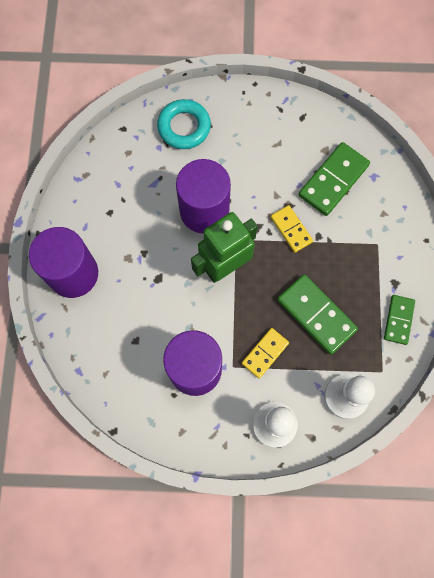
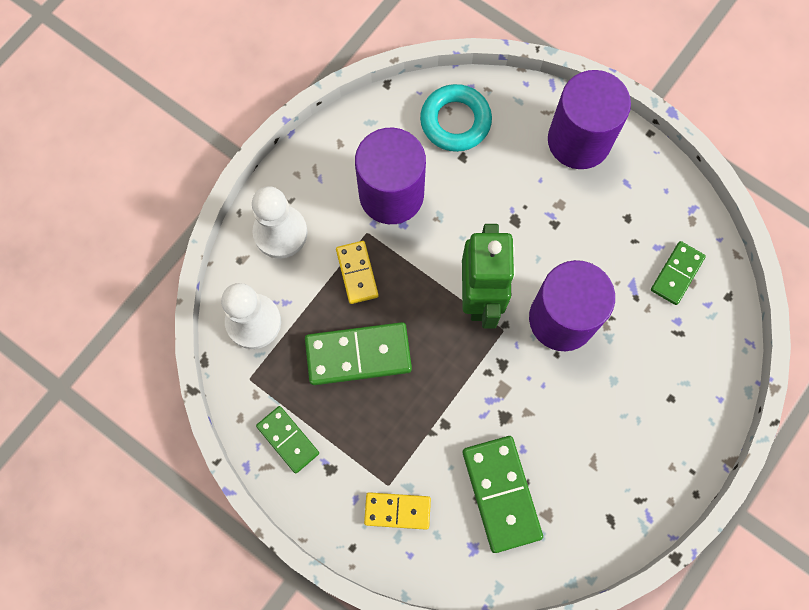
camera: 125 degrees right, 0 degrees up
turquoise ring [157,99,211,149] -> turquoise ring moved to [420,84,492,152]
yellow domino [271,205,313,253] -> yellow domino moved to [364,492,431,530]
none -> green domino [651,241,706,305]

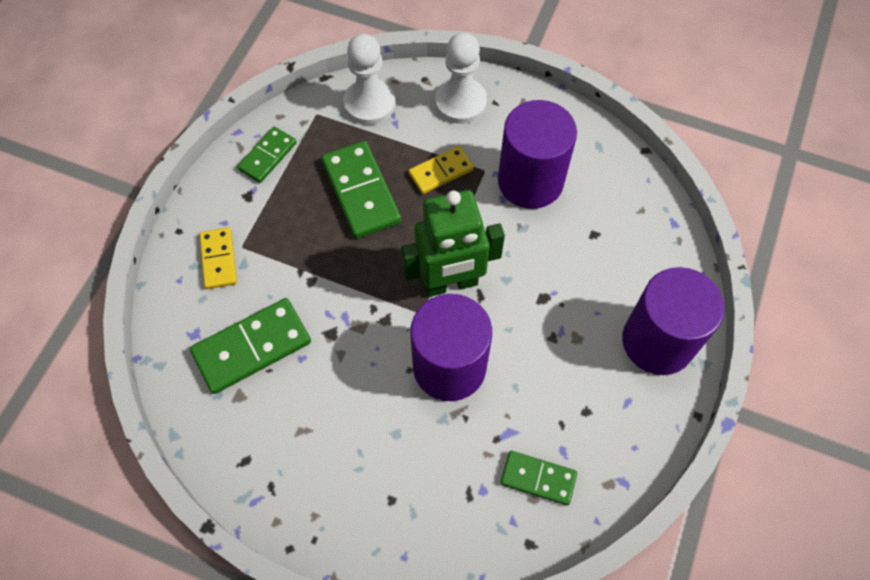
camera: 75 degrees right, 10 degrees down
turquoise ring [420,84,492,152] -> none

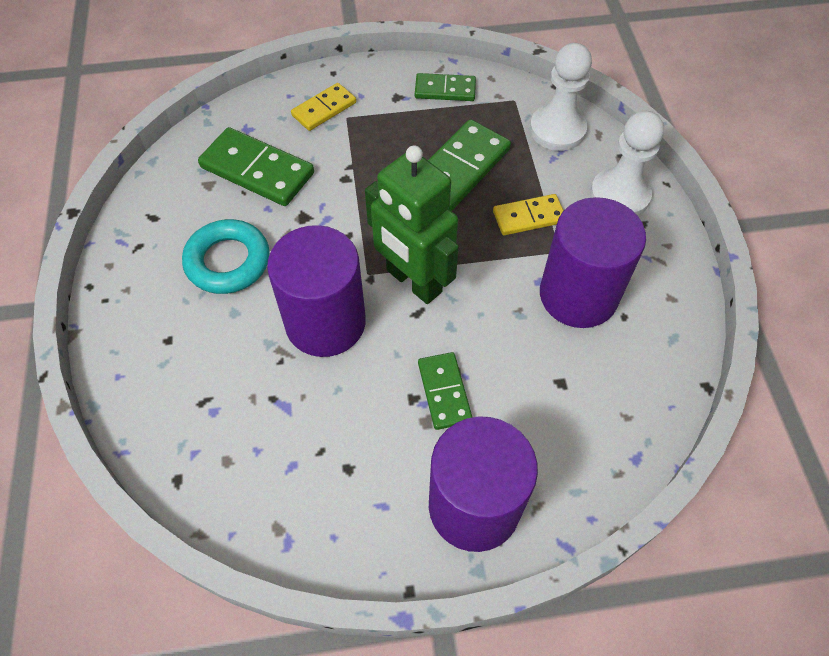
camera: 60 degrees right, 5 degrees down
yellow domino [409,146,474,194] -> yellow domino turned 45 degrees counterclockwise [493,194,564,235]
green domino [500,451,577,505] -> green domino moved to [418,352,472,430]
none -> turquoise ring [182,219,270,294]

